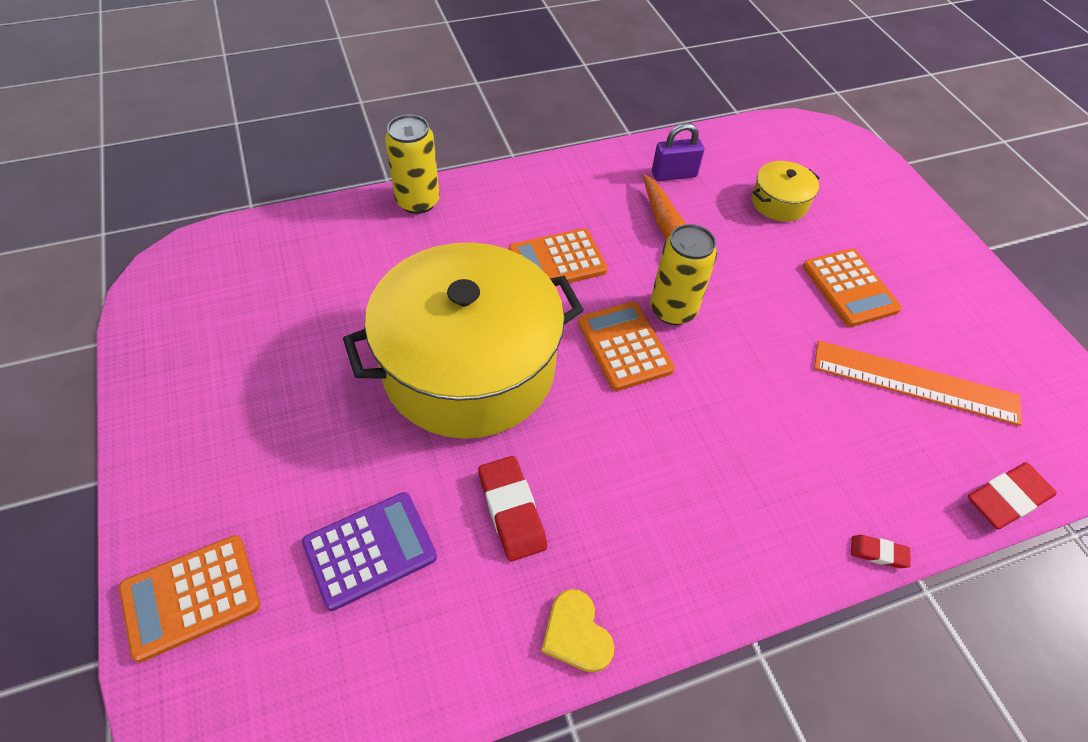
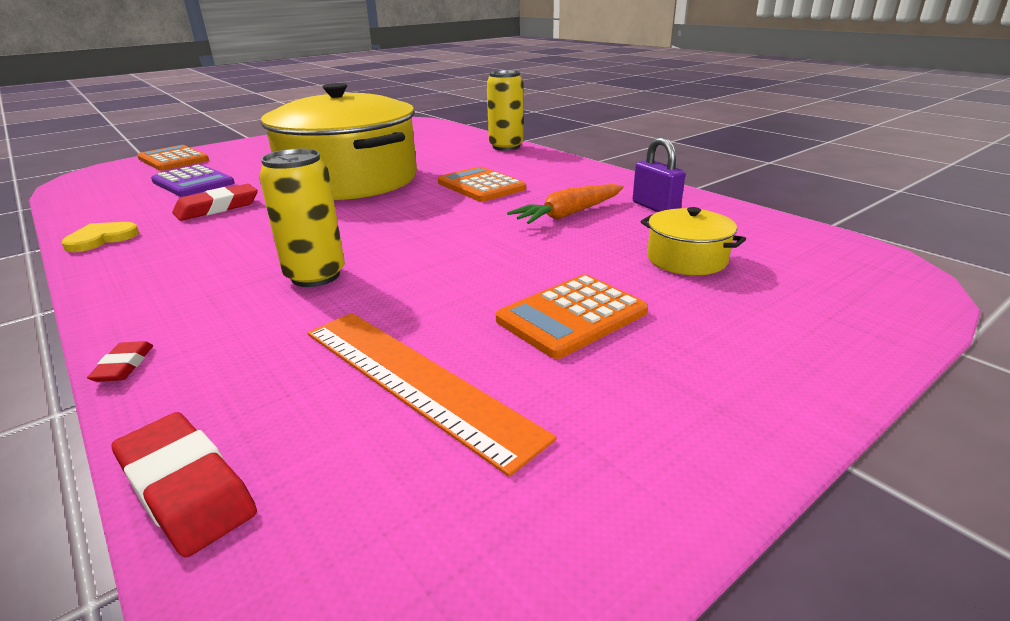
camera: 75 degrees right, 25 degrees down
orange calculator [578,301,675,391] -> none
yellow can [650,224,717,325] -> yellow can moved to [259,148,345,287]
orange ruler [814,341,1022,426] -> orange ruler turned 45 degrees counterclockwise [308,313,556,477]

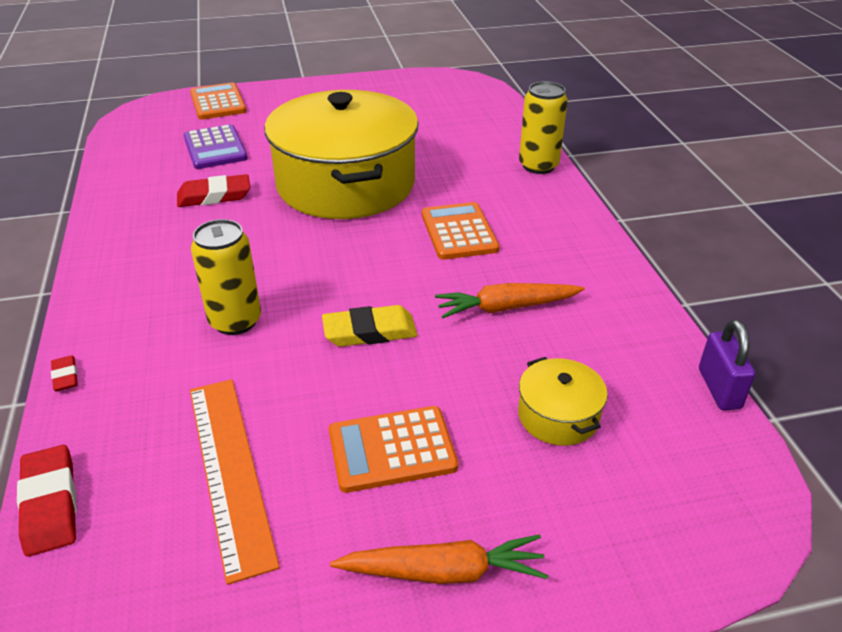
camera: 25 degrees right, 10 degrees up
yellow heart [62,222,139,252] -> none
red eraser [87,341,153,382] -> red eraser turned 45 degrees counterclockwise [51,355,78,391]
purple padlock [633,137,685,212] -> purple padlock moved to [699,320,756,410]
none -> yellow eraser [322,305,417,347]
none -> orange carrot [330,534,549,584]

